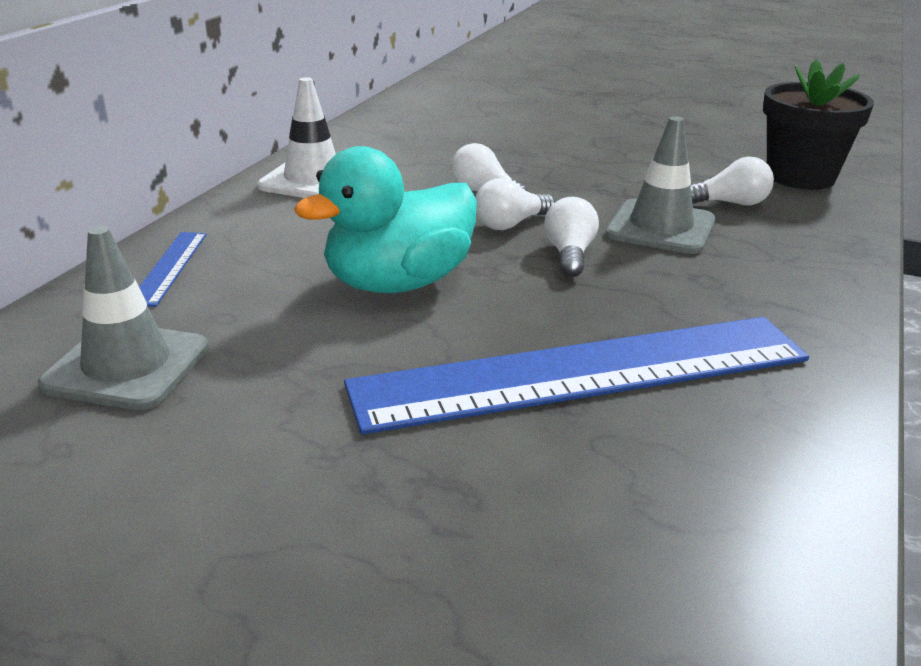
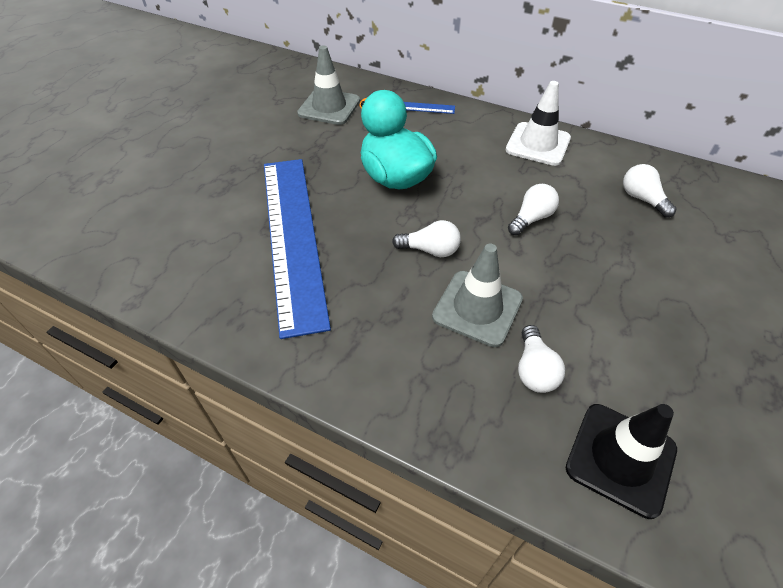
camera: 95 degrees right, 20 degrees up
white light bulb [476,178,555,230] -> white light bulb moved to [623,164,677,218]
black flower pot [763,59,874,190] -> black traffic cone [566,404,677,519]

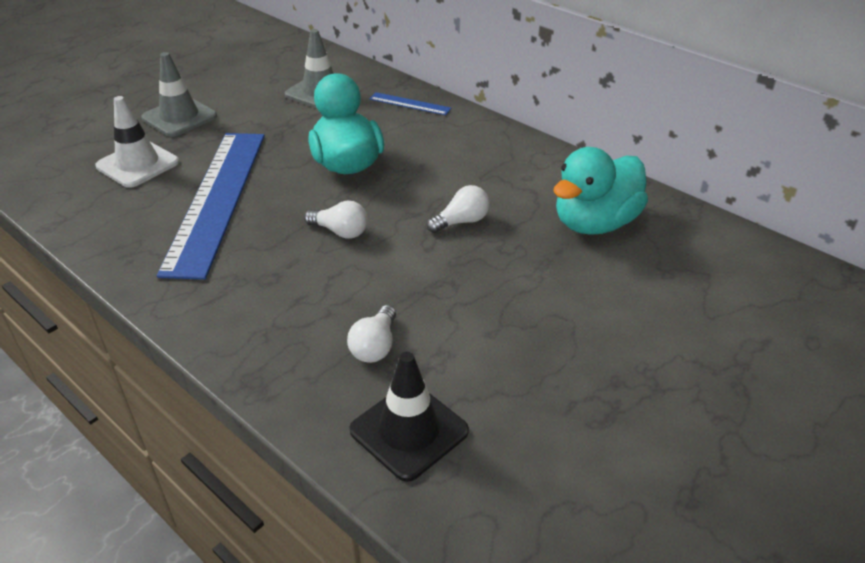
camera: 15 degrees right, 10 degrees down
grey traffic cone [432,244,523,347] -> grey traffic cone moved to [141,52,217,137]
white traffic cone [506,81,571,166] -> white traffic cone moved to [95,96,179,188]
white light bulb [623,164,677,218] -> turquoise duck [553,147,648,235]

